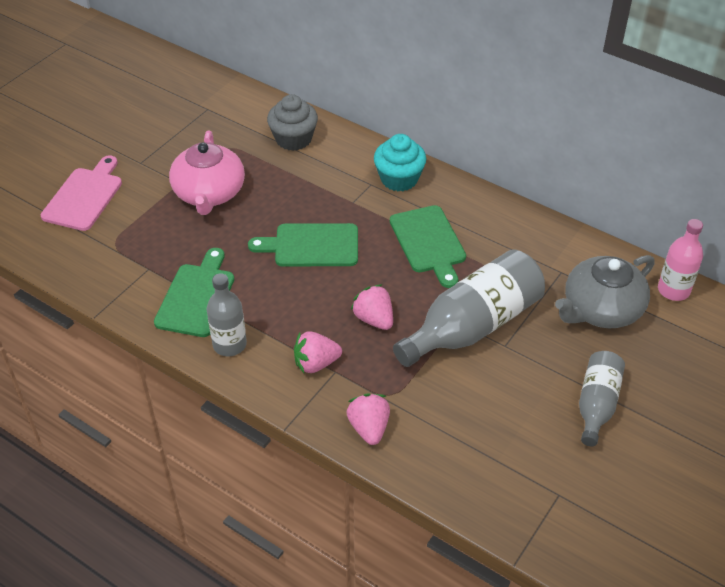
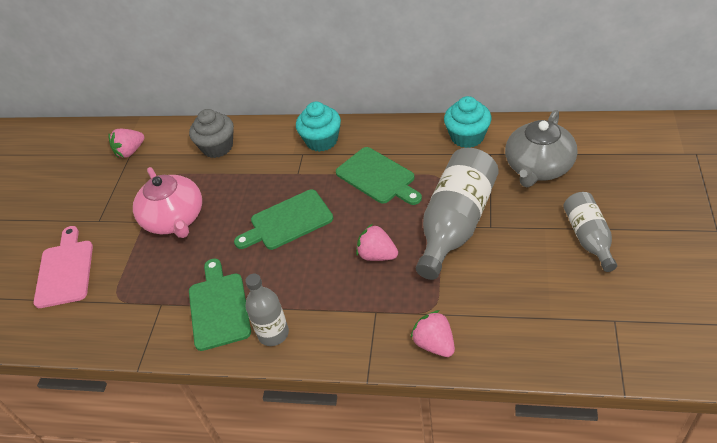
camera: 20 degrees left, 0 degrees up
pink strawberry [294,331,342,373] -> pink strawberry moved to [108,129,145,158]
pink bottle [658,219,703,301] -> none
none -> turquoise cupcake [444,96,491,148]

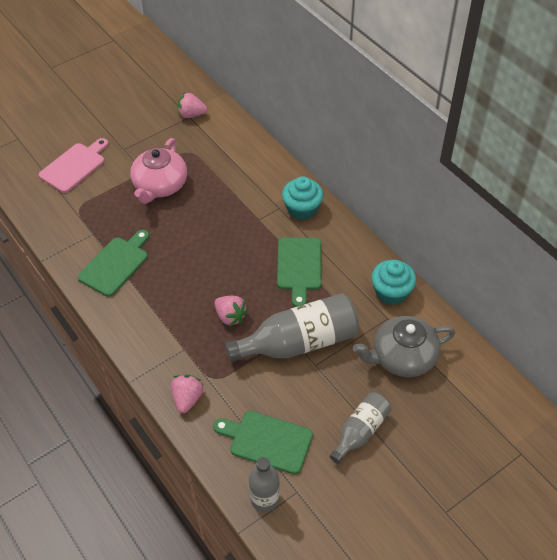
camera: 40 degrees right, 5 degrees up
grey cupcake [189,109,234,158] -> none
green cutting board [234,189,333,250] -> green cutting board moved to [213,411,313,474]
grey bottle [245,274,289,346] -> grey bottle moved to [249,457,280,512]
pink strawberry [356,224,398,261] -> pink strawberry turned 150 degrees clockwise [214,296,248,327]

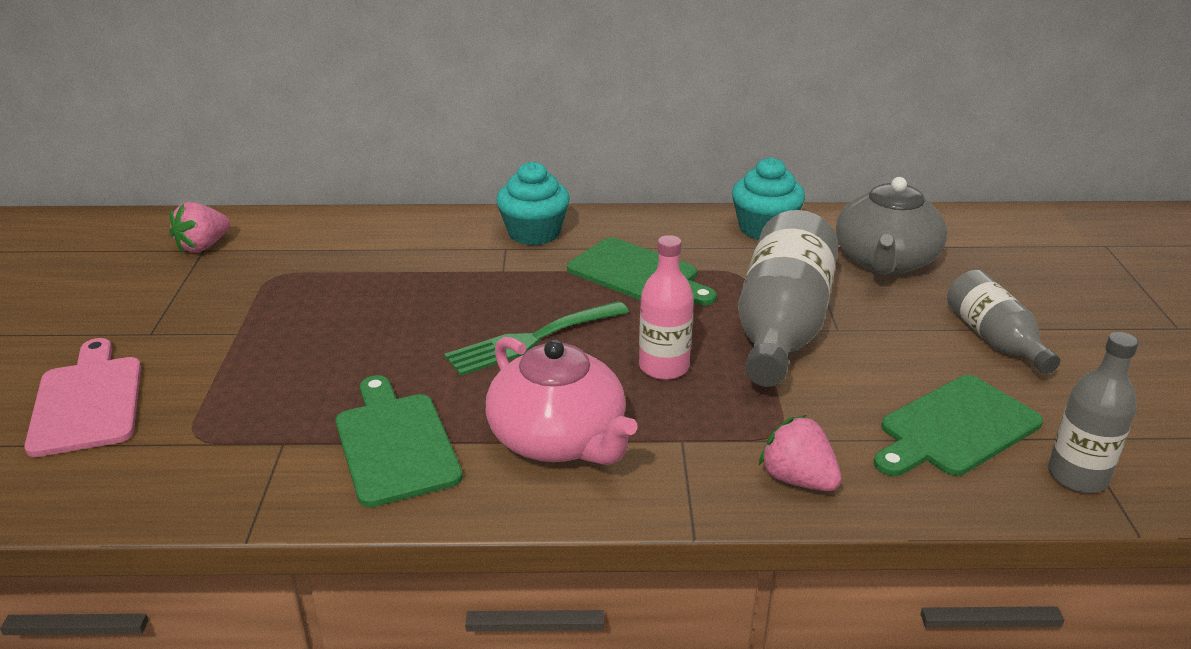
camera: 55 degrees left, 20 degrees down
pink teapot [130,138,187,204] -> pink teapot moved to [486,337,638,465]
pink strawberry [214,296,248,327] -> pink bottle [639,235,694,380]
none -> green fork [444,301,629,376]

